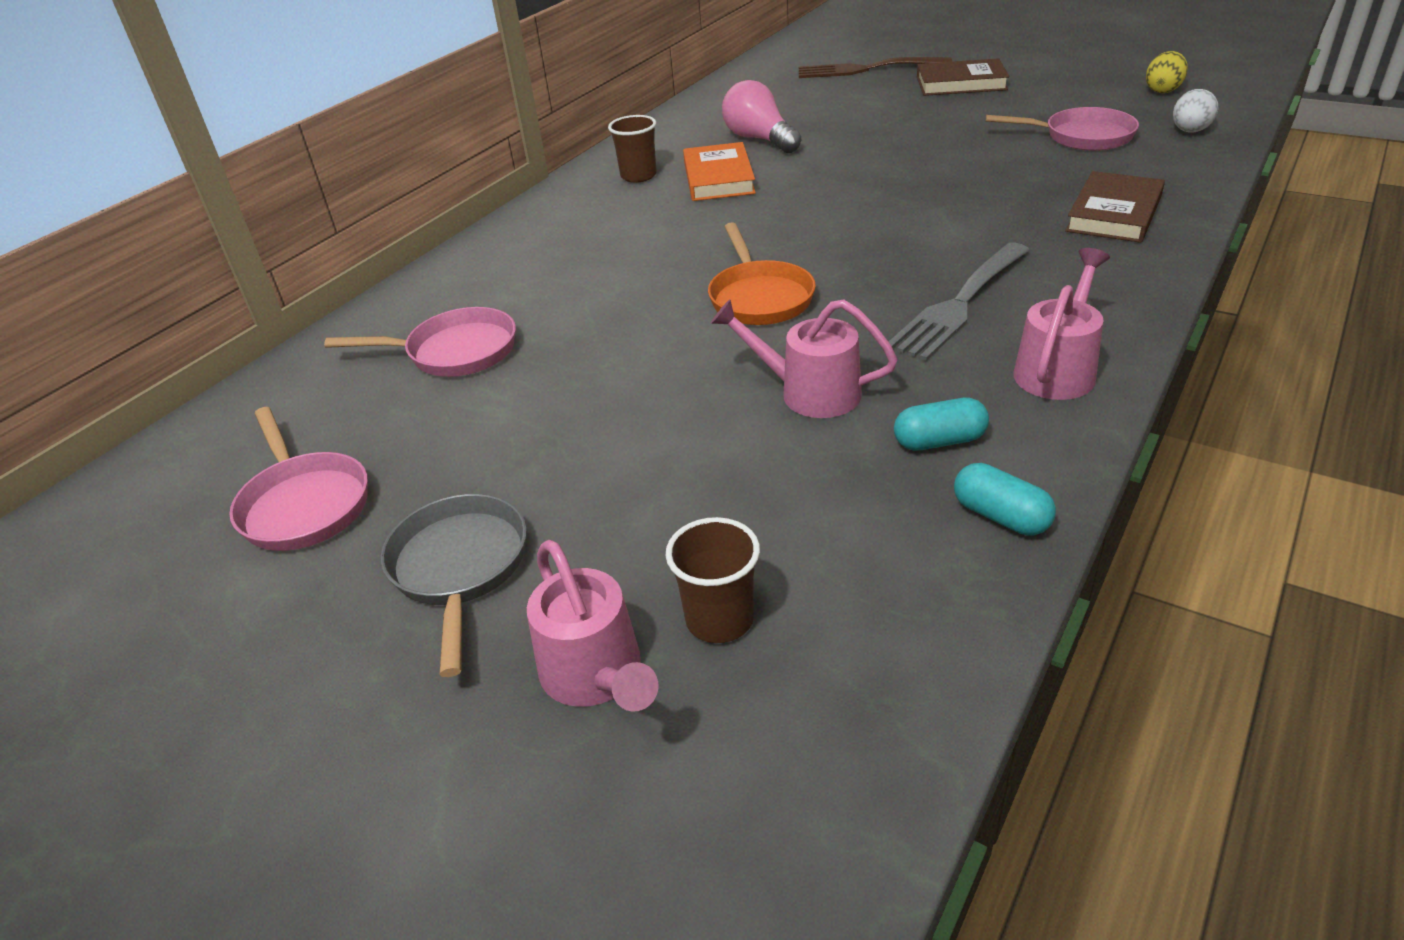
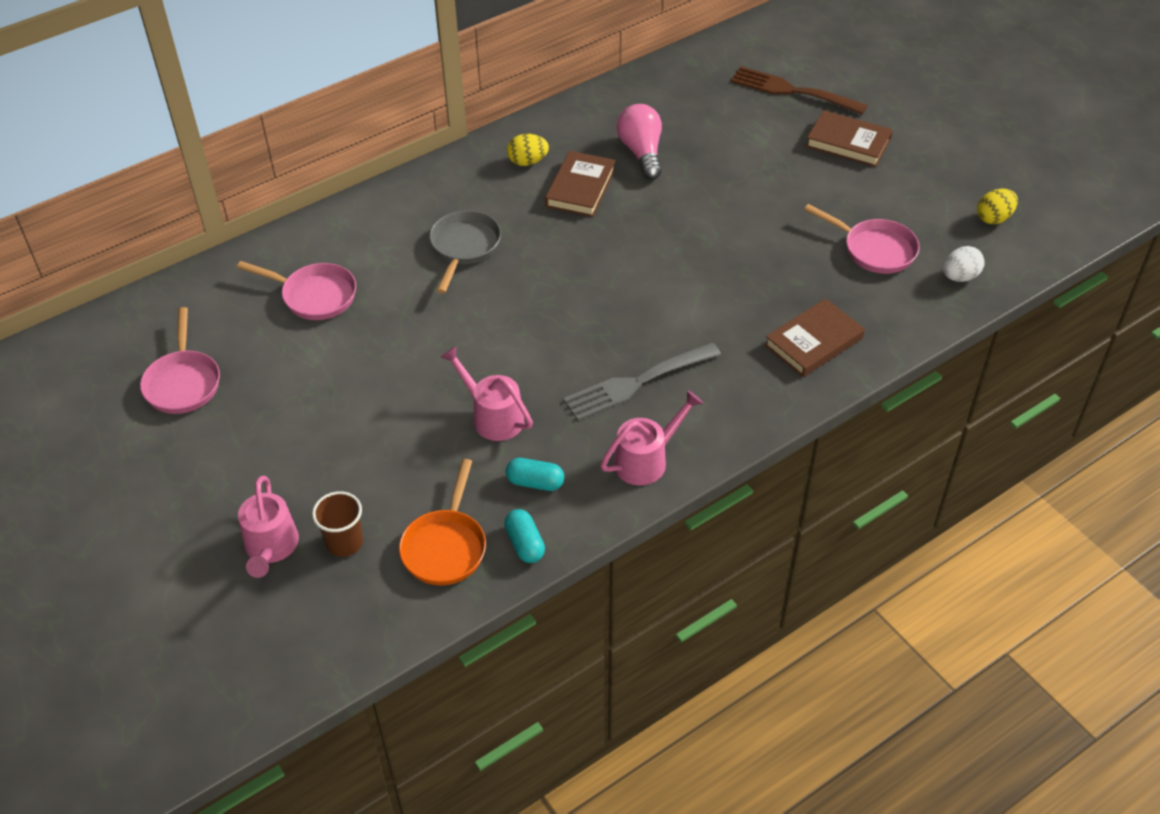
camera: 20 degrees right, 10 degrees up
grey pan [381,494,527,677] -> grey pan moved to [429,210,501,294]
brown cup [608,115,657,183] -> yellow egg [507,134,549,166]
orange book [683,142,756,201] -> brown book [545,151,616,217]
orange pan [708,222,816,325] -> orange pan moved to [399,459,486,585]

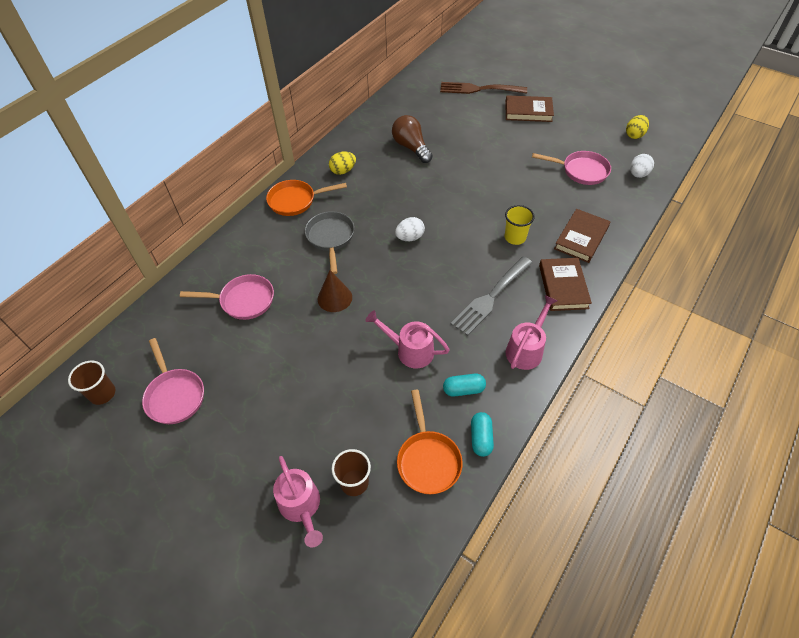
camera: 20 degrees left, 5 degrees up
turquoise capsule [504,509,545,563] -> turquoise capsule turned 45 degrees clockwise [471,412,494,457]
brown book [545,151,616,217] -> brown book moved to [539,258,592,311]
pink light bulb [617,104,662,180] -> brown light bulb [392,115,433,163]
none -> brown cup [68,361,115,405]
none -> orange pan [266,180,347,216]
none -> brown cone [317,270,352,312]
none -> white egg [395,217,425,241]
none -> yellow cup [505,205,535,245]

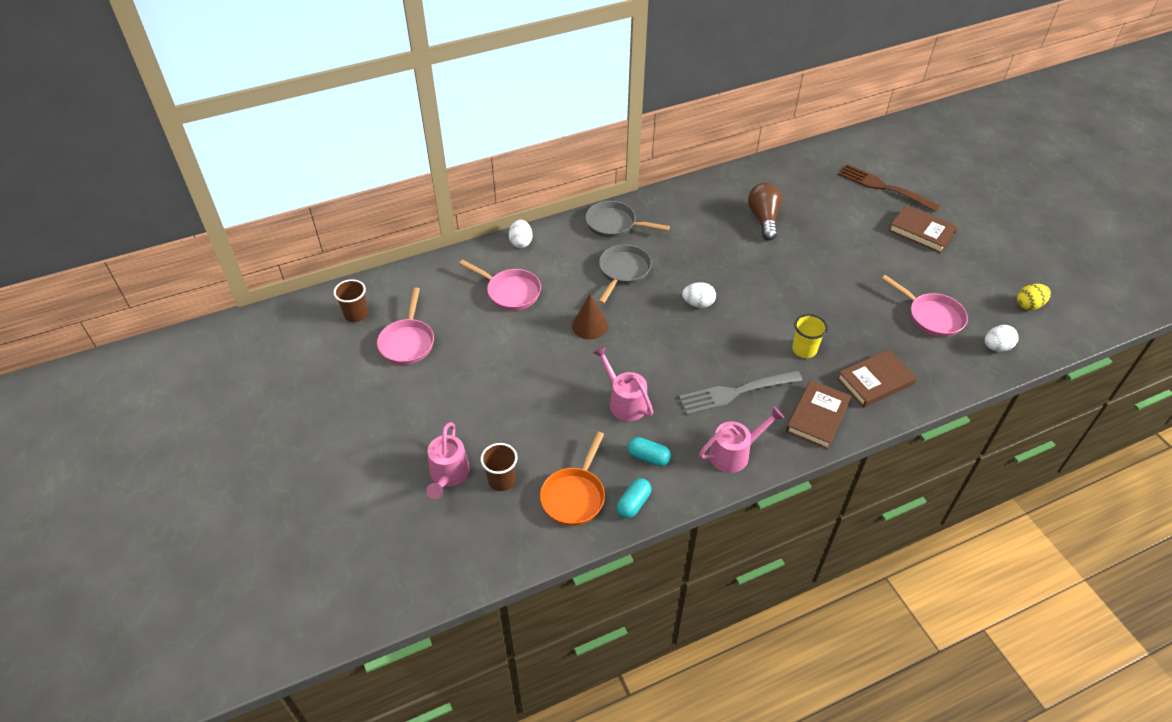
camera: 30 degrees right, 5 degrees down
orange pan [266,180,347,216] -> grey pan [585,201,670,238]
yellow egg [329,151,356,175] -> none
none -> white egg [509,219,532,248]

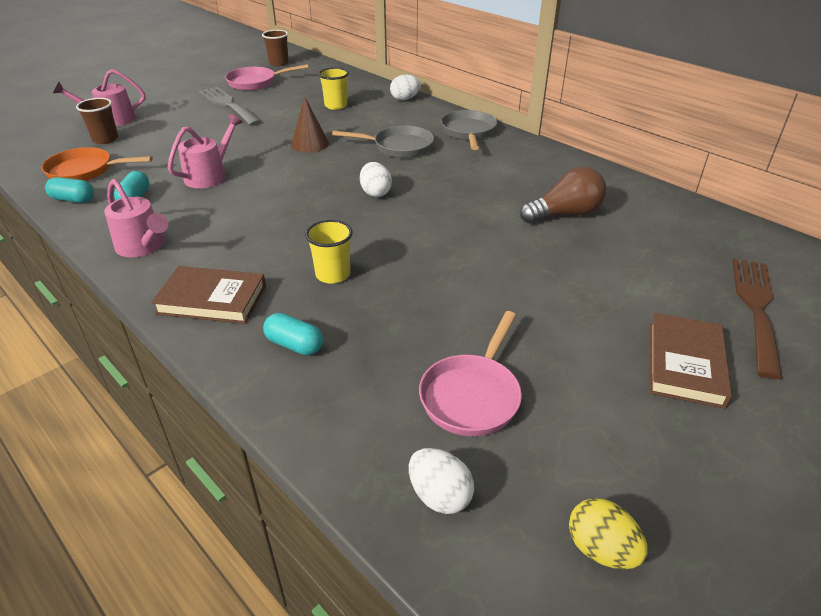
camera: 70 degrees right, 10 degrees down
pink pan [459,260,541,311] -> yellow cup [318,68,349,110]
grey fork [679,370,803,415] -> grey fork moved to [199,87,262,126]
brown book [837,349,917,408] -> turquoise capsule [263,313,323,355]

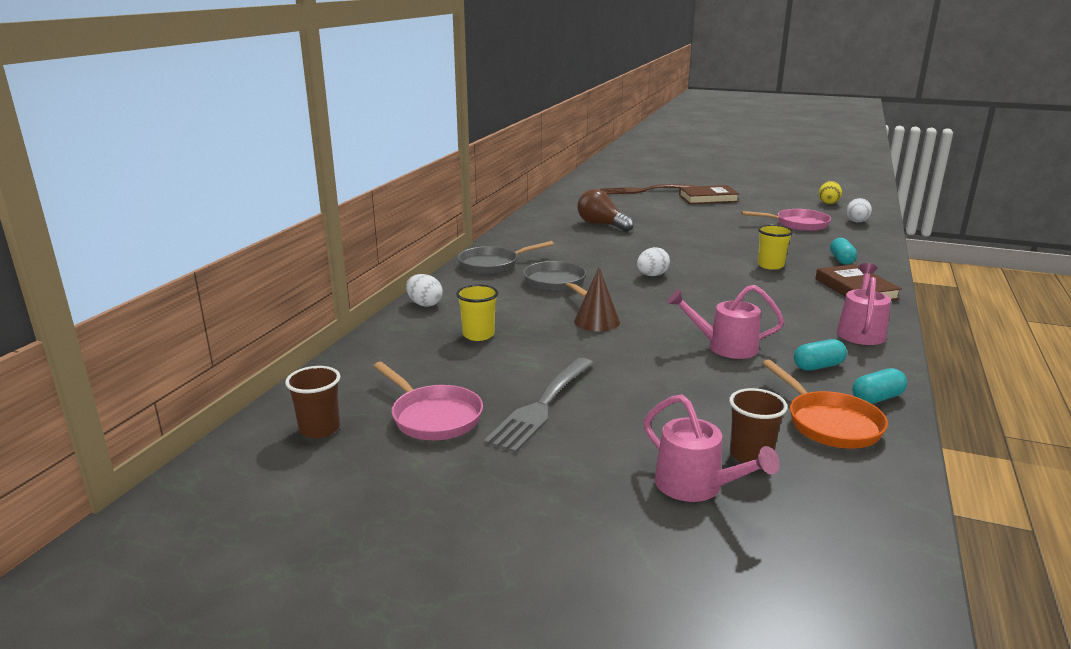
camera: 115 degrees left, 15 degrees down
turquoise capsule [45,177,94,203] -> turquoise capsule turned 75 degrees clockwise [852,368,907,404]

